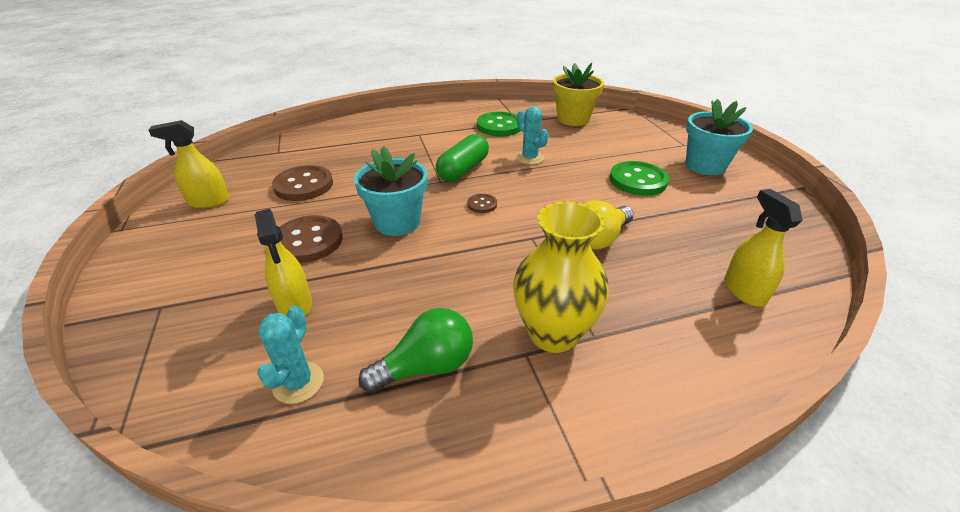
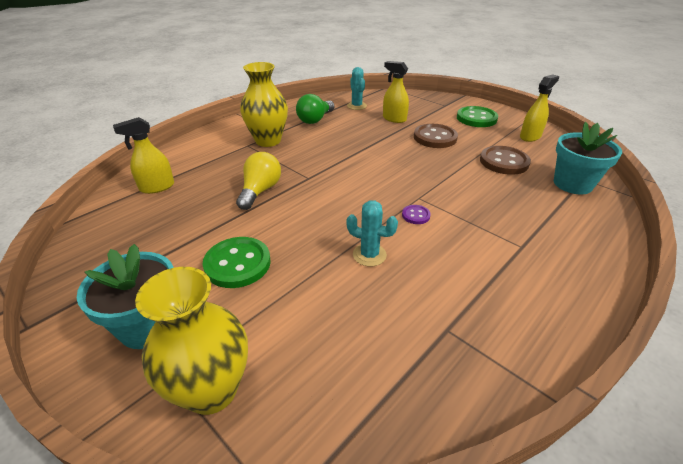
camera: 150 degrees right, 0 degrees up
turquoise flower pot [354,146,428,236] -> turquoise flower pot moved to [554,122,622,194]
green capsule [436,134,489,182] -> purple button [402,205,431,224]
brown button [467,194,497,213] -> none
green button [477,112,521,136] -> green button moved to [457,106,498,127]
yellow flower pot [553,63,604,126] -> none
yellow spray bottle [724,189,803,307] -> yellow spray bottle turned 105 degrees clockwise [113,117,174,194]
none -> yellow vase [135,267,248,415]

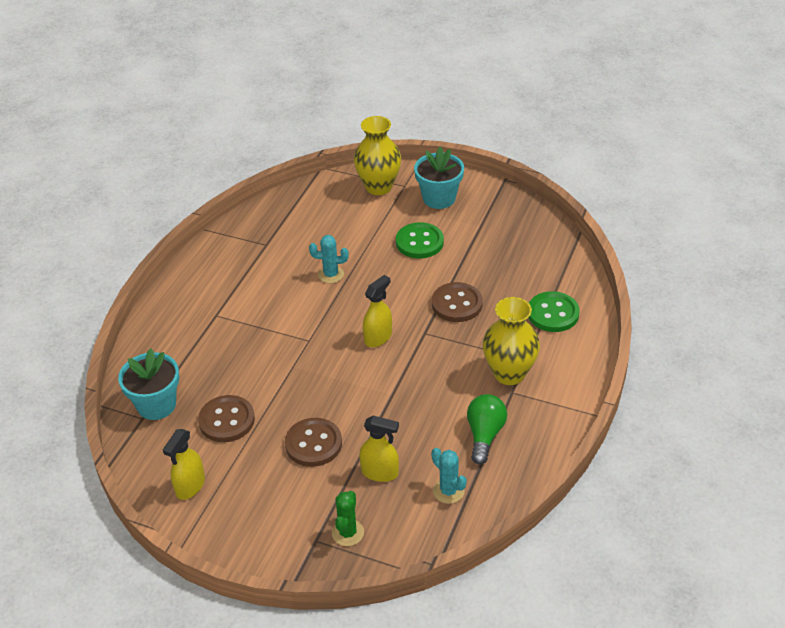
camera: 160 degrees right, 5 degrees up
yellow spray bottle [113,117,174,194] -> yellow spray bottle moved to [363,275,392,347]
yellow light bulb [236,152,281,210] -> brown button [432,282,483,322]
purple button [402,205,431,224] -> none
green button [457,106,498,127] -> green button moved to [528,291,580,332]
none -> green cactus [332,491,364,546]

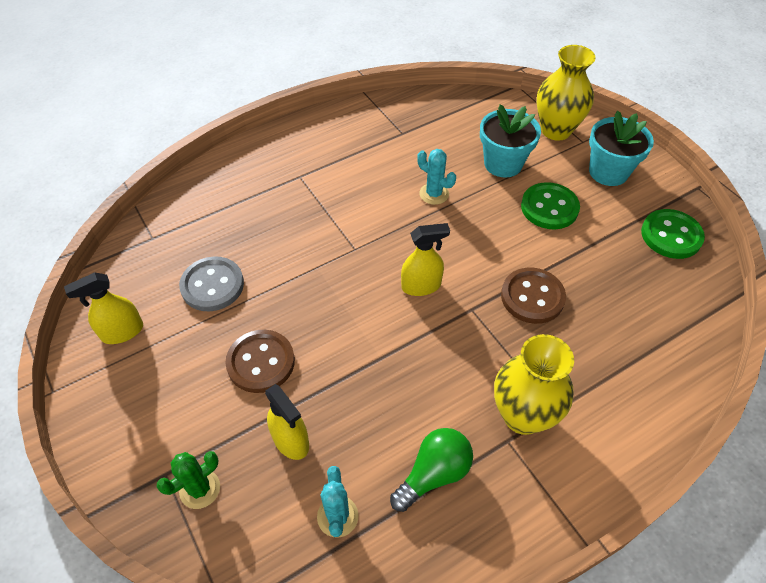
camera: 35 degrees right, 10 degrees up
turquoise flower pot [118,348,179,420] -> turquoise flower pot moved to [480,104,541,178]
brown button [198,395,255,442] -> grey button [179,256,244,311]
green button [528,291,580,332] -> green button moved to [641,209,705,259]

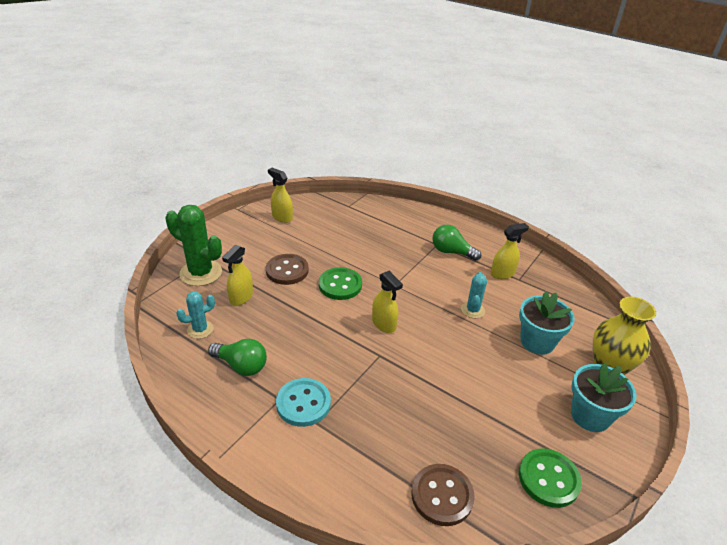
camera: 65 degrees right, 15 degrees down
green cactus [156,451,220,509] -> green cactus [165,205,222,286], size x1.80
grey button [179,256,244,311] -> none
yellow vase [494,334,574,435] -> turquoise button [276,378,331,427]
brown button [501,268,566,324] -> brown button moved to [411,464,475,526]
green button [521,182,580,229] -> green button moved to [319,267,362,300]
none -> green light bulb [432,225,481,261]
none -> yellow spray bottle [491,223,529,279]

